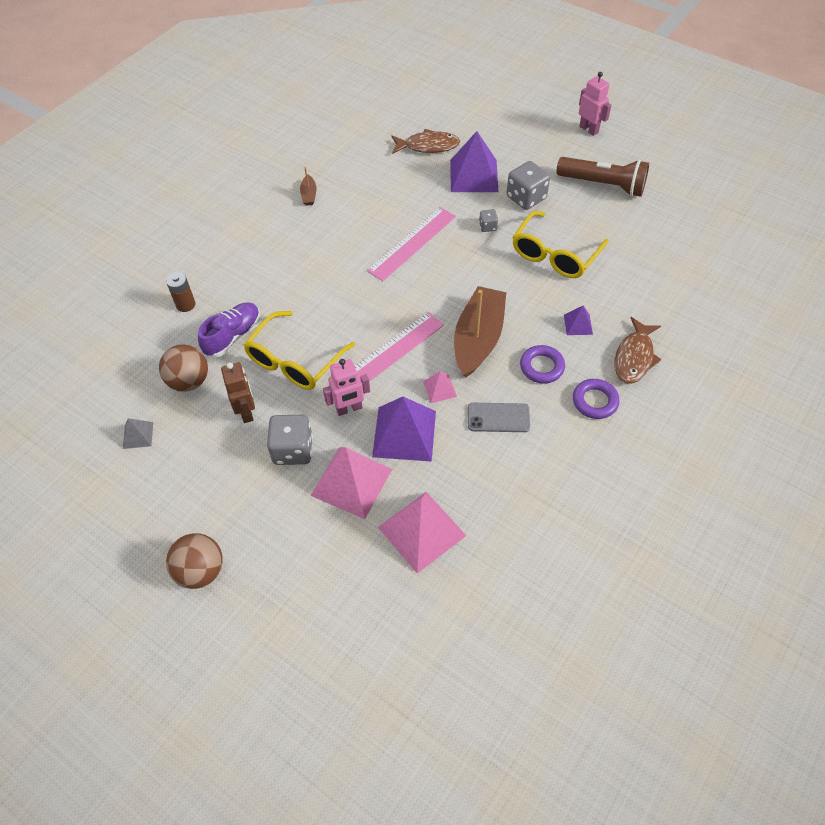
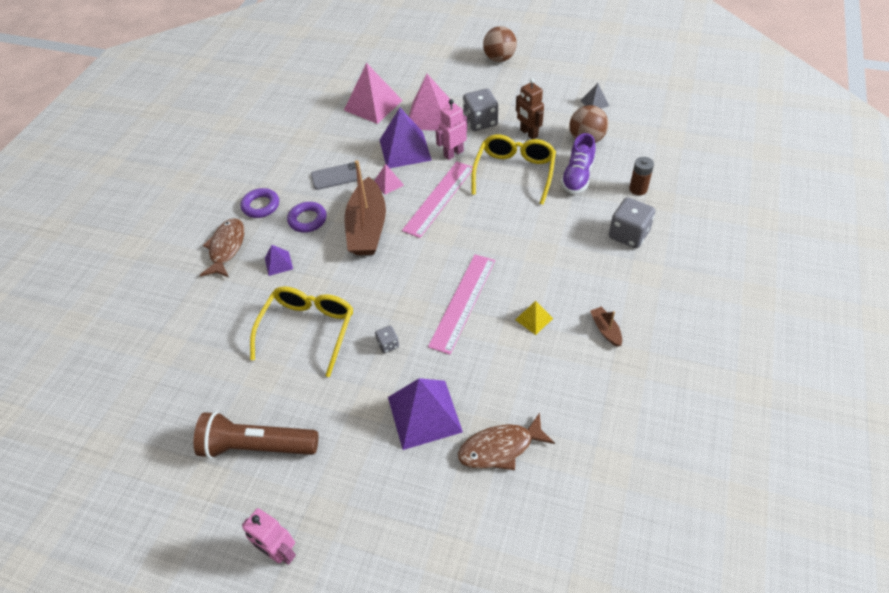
camera: 165 degrees right, 5 degrees down
grey dice [507,161,550,210] -> grey dice moved to [609,198,655,248]
none -> yellow pyramid [515,301,553,335]

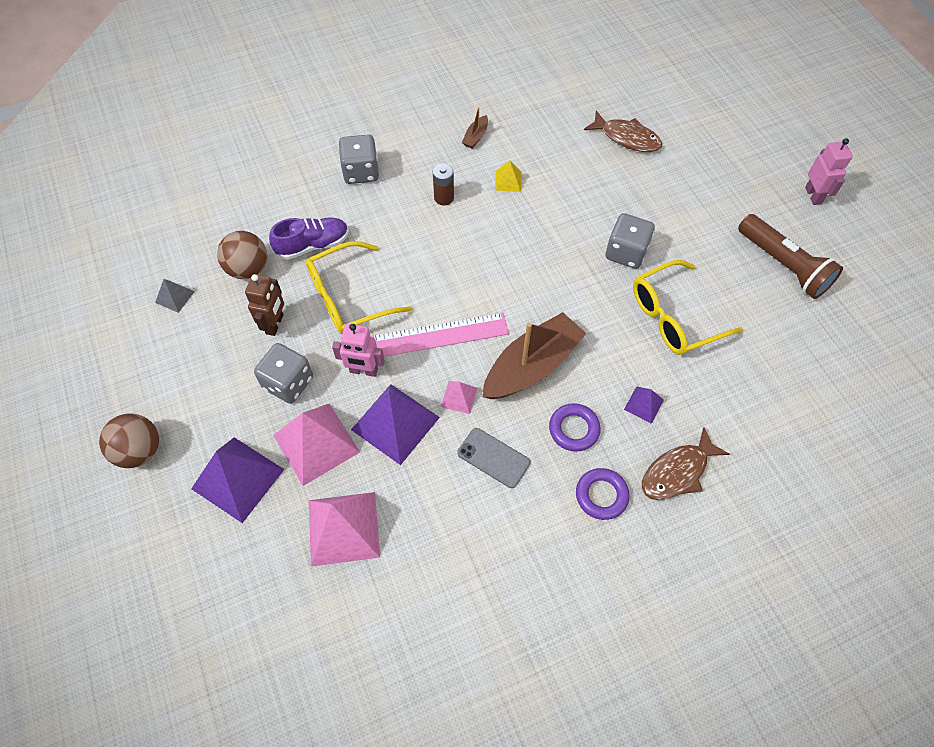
camera: 135 degrees left, 10 degrees up
grey dice [375,325,399,353] -> grey dice [605,213,655,269], size x1.98
purple pyramid [388,378,463,450] -> purple pyramid moved to [191,437,284,523]
pink ruler [428,254,495,355] -> none
brown battery [629,157,654,195] -> brown battery moved to [433,163,454,205]

